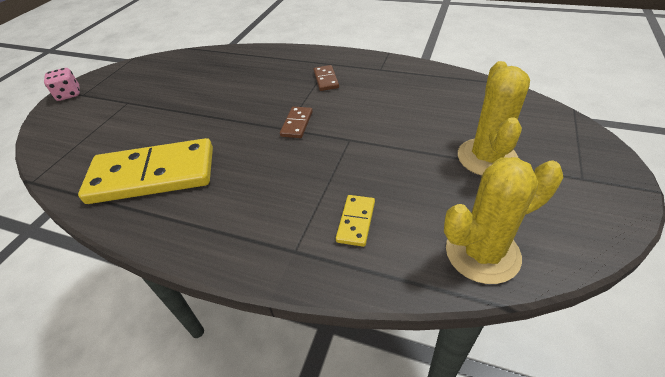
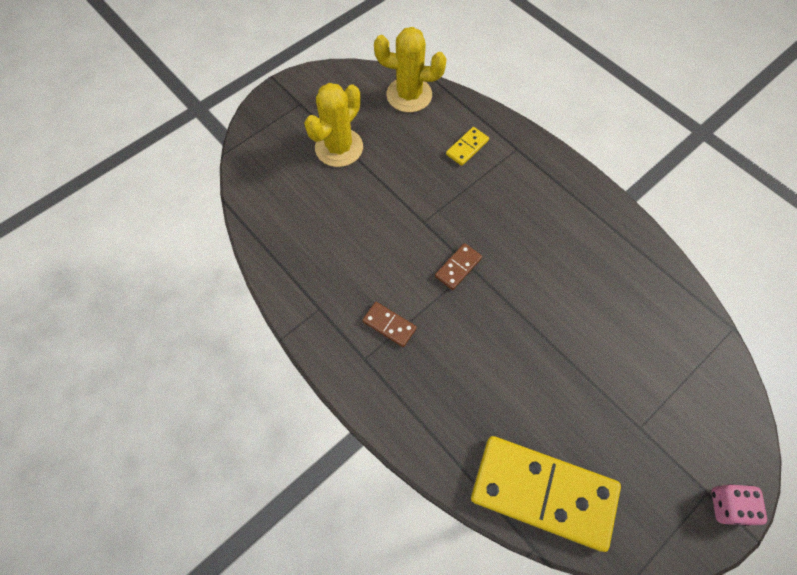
camera: 155 degrees left, 20 degrees up
yellow domino [78,138,213,204] -> yellow domino moved to [471,436,621,552]
brown domino [314,65,339,91] -> brown domino turned 75 degrees counterclockwise [362,302,417,347]

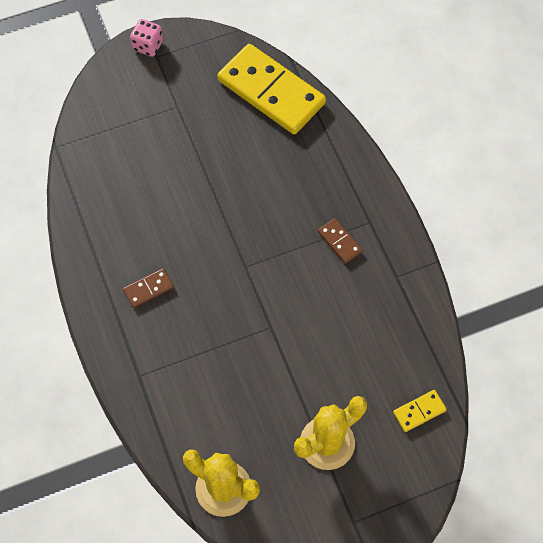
camera: 160 degrees left, 0 degrees up
brown domino [435,243,482,290] -> brown domino moved to [123,268,174,308]
yellow domino [446,127,489,166] -> yellow domino moved to [393,390,447,432]

